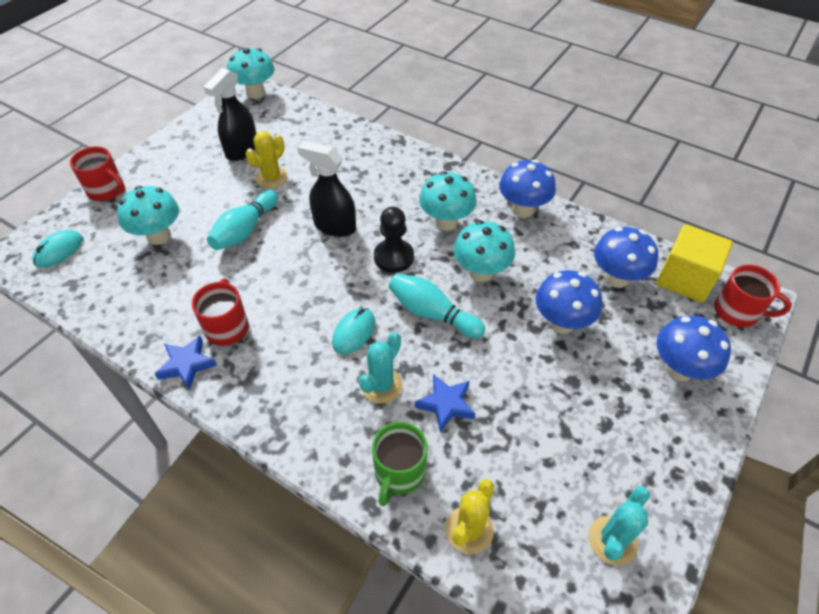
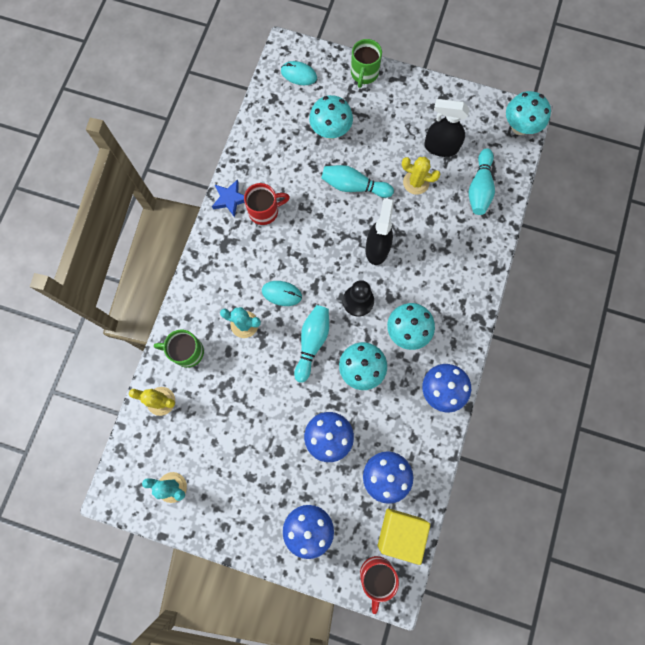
camera: 75 degrees right, 25 degrees up
red mug [70,146,126,201] -> green mug [351,39,382,88]
blue star [415,374,475,433] -> none
none -> turquoise bowling pin [469,148,495,215]

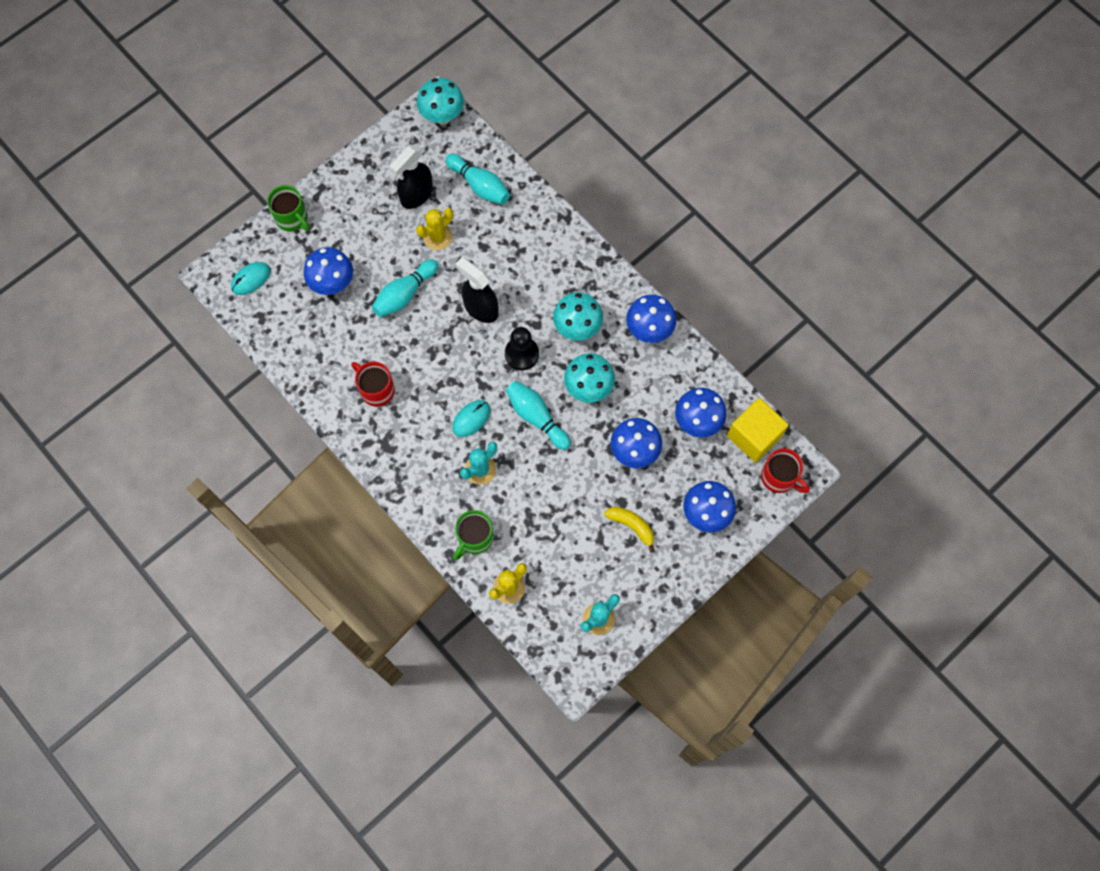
camera: 60 degrees left, 5 degrees down
blue star [212,179,245,218] -> none
red mug [244,183,290,225] -> red mug turned 60 degrees counterclockwise [351,362,395,407]
turquoise mushroom [309,95,353,139] -> blue mushroom [304,247,353,295]
none -> yellow banana [604,507,655,553]

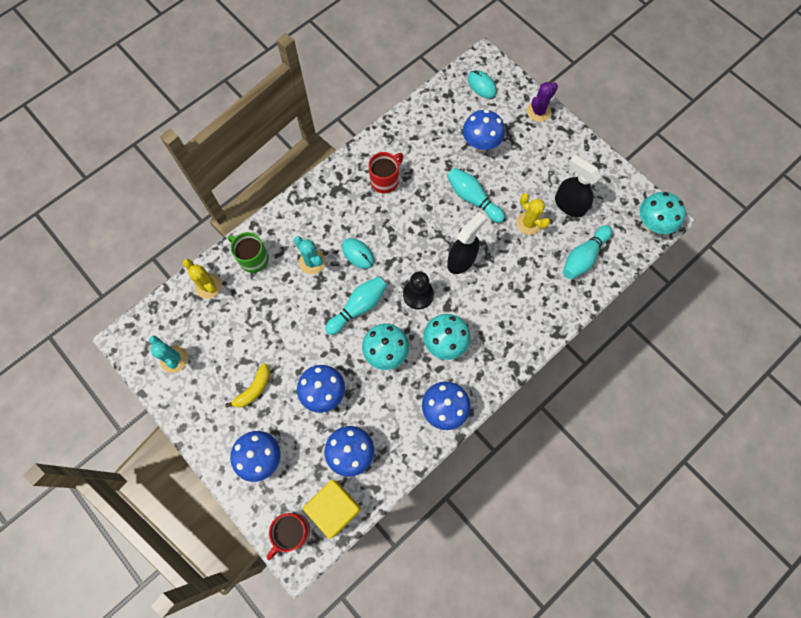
camera: 90 degrees right, 0 degrees up
green mug [267,185,310,231] -> purple cactus [527,82,558,122]

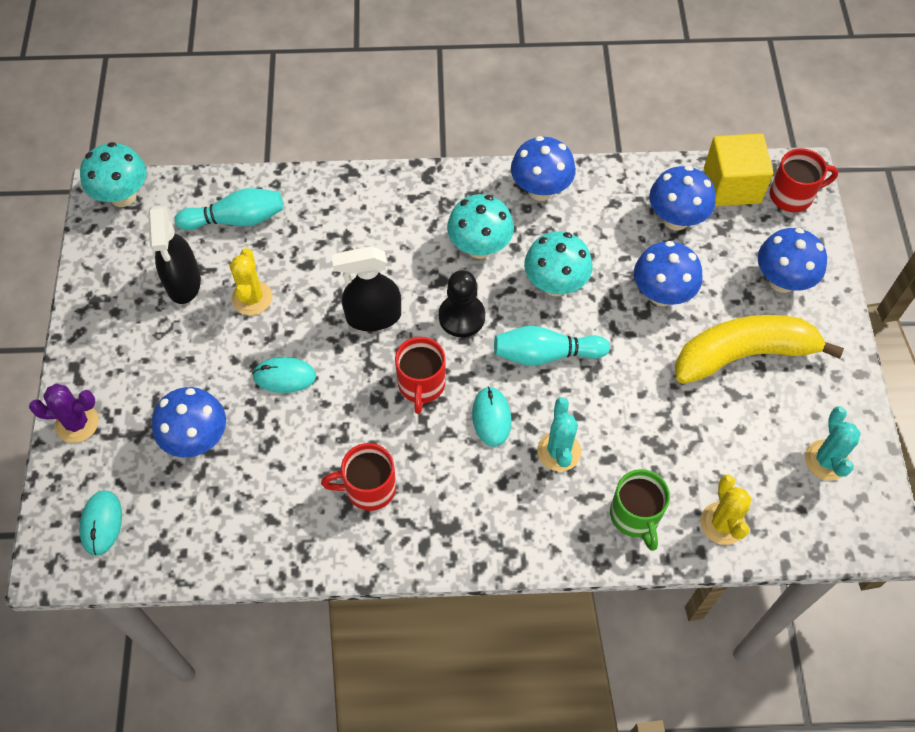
camera: 140 degrees left, 10 degrees down
yellow banana [225,363,270,408] -> yellow banana [675,315,844,384], size x2.02
turquoise bowling pin [447,168,505,223] -> turquoise mouse [252,357,316,393]
none -> red mug [395,337,446,414]

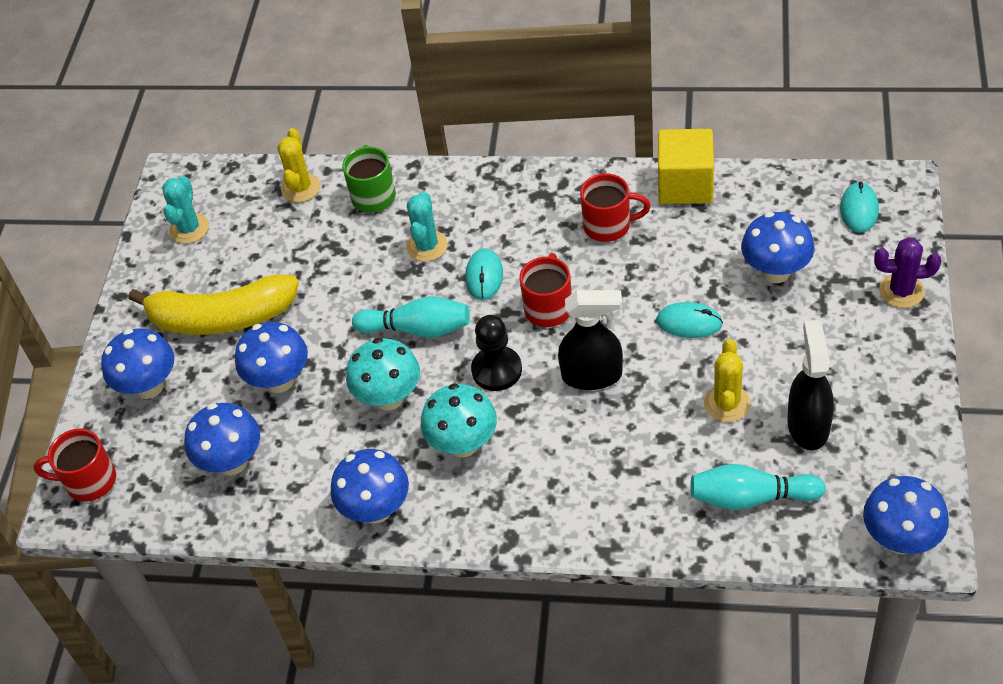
camera: 165 degrees left, 10 degrees down
turquoise mushroom [80,142,146,207] -> blue mushroom [863,476,949,554]
yellow cube [704,133,773,206] -> yellow cube moved to [658,129,714,204]

